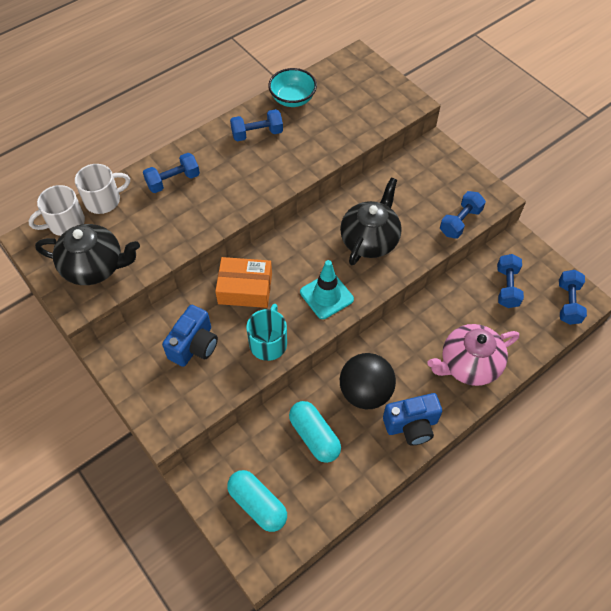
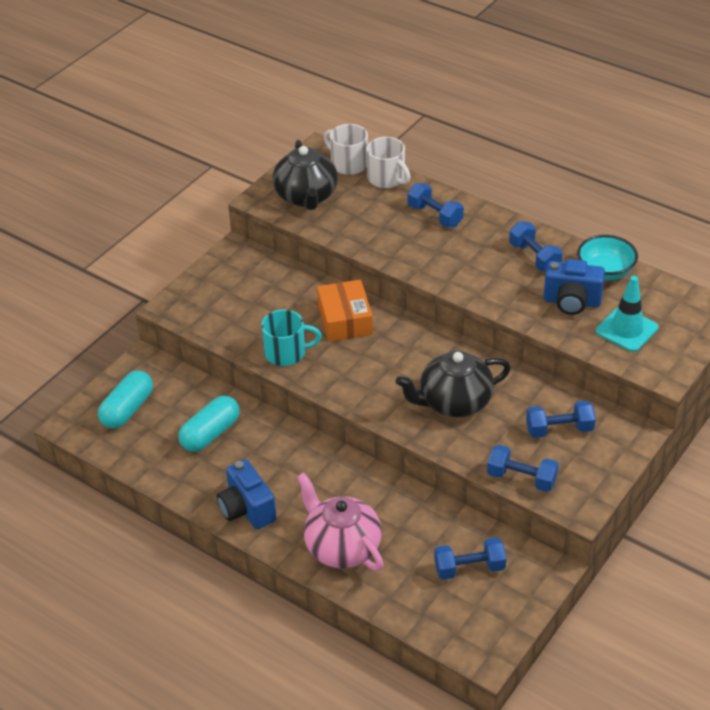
camera: 75 degrees right, 15 degrees down
blue camera [162,305,218,367] -> blue camera moved to [543,259,605,315]
turquoise traffic cone [300,260,354,319] -> turquoise traffic cone moved to [596,276,658,352]
black teapot [340,177,402,265] -> black teapot turned 150 degrees clockwise [396,350,511,417]
black ball [340,353,396,409] -> none
blue dumbbell [559,270,587,325] -> blue dumbbell moved to [526,401,596,438]

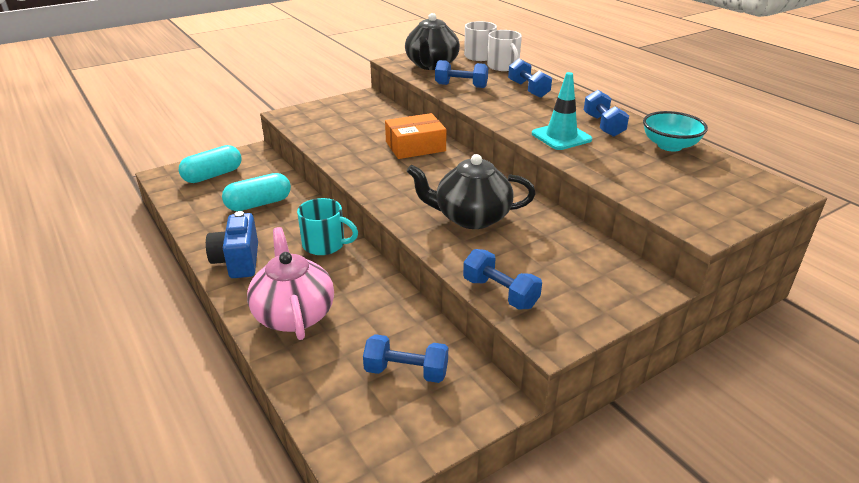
camera: 20 degrees right, 10 degrees down
turquoise mug [261,309,322,366] -> turquoise mug moved to [297,198,358,255]
orange box [317,280,373,342] -> orange box turned 60 degrees clockwise [385,113,446,159]
blue dumbbell [526,401,596,438] -> blue dumbbell moved to [435,60,488,88]
blue camera [543,259,605,315] -> none
turquoise traffic cone [596,276,658,352] -> turquoise traffic cone moved to [532,72,592,150]

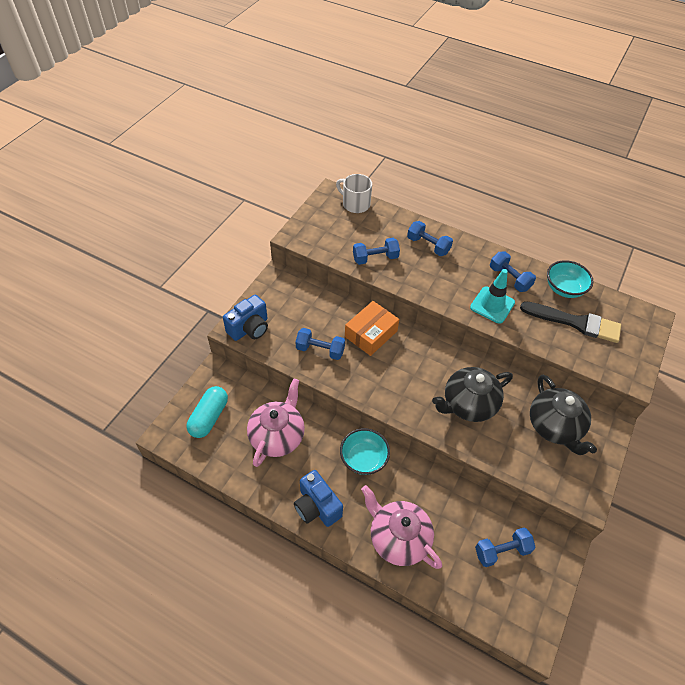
camera: 30 degrees left, 20 degrees up
turquoise capsule [222,173,291,211] -> pink teapot [247,379,305,467]
turquoise mug [297,198,358,255] -> turquoise bowl [340,428,390,475]
black teapot [405,13,460,70] -> black teapot moved to [530,375,597,455]
blue dumbbell [463,249,542,309] -> blue dumbbell moved to [295,328,345,360]
white mug [487,30,522,71] -> none
none -> blue camera [223,295,268,341]
none -> black brush [520,301,621,343]

